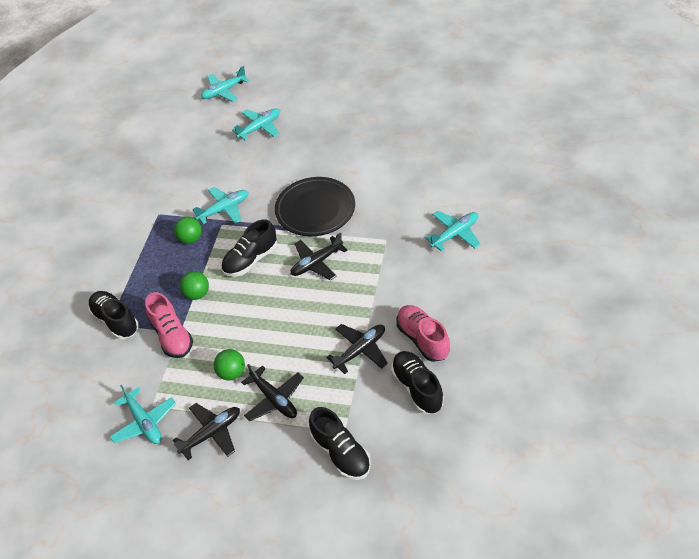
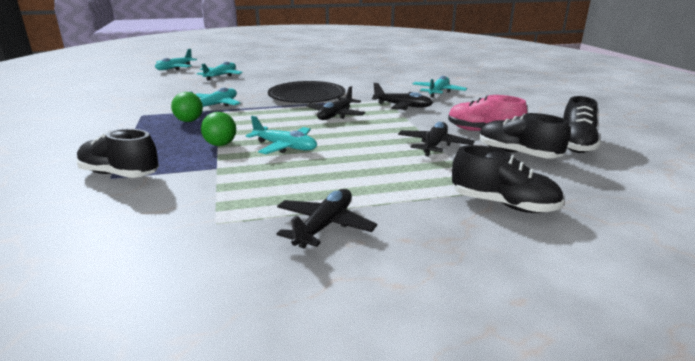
camera: 30 degrees left, 25 degrees down
turquoise plane [110,385,176,444] -> turquoise plane moved to [246,116,317,154]
pink shoe [145,292,193,358] -> none
green ball [214,349,245,380] -> none
black shoe [221,219,277,277] -> black shoe moved to [563,96,601,153]
black plane [241,364,304,421] -> black plane moved to [372,83,433,110]

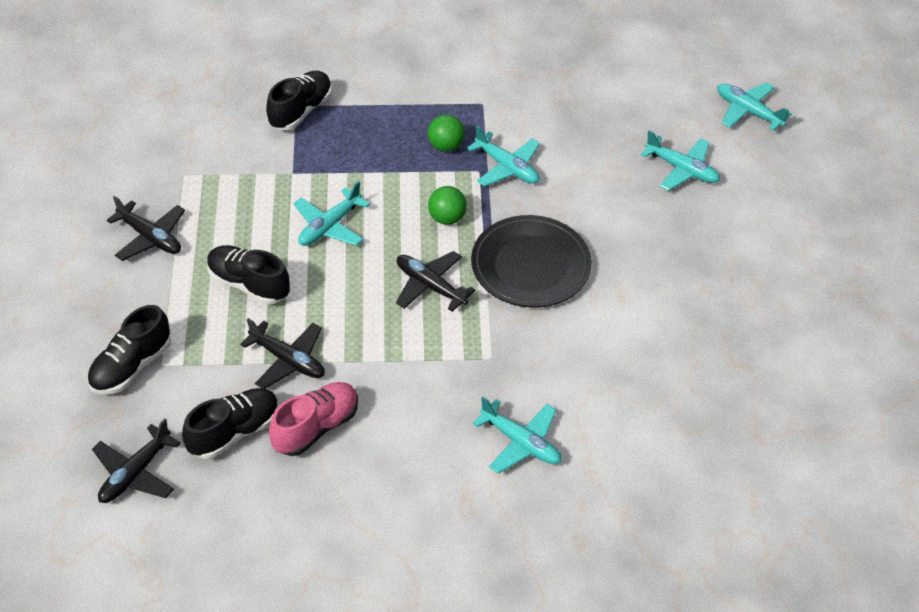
camera: 100 degrees right, 25 degrees up
green ball [201,112,236,146] -> green ball moved to [428,186,467,225]
black plane [372,83,433,110] -> black plane moved to [92,419,181,503]
black shoe [563,96,601,153] -> black shoe moved to [207,245,290,304]

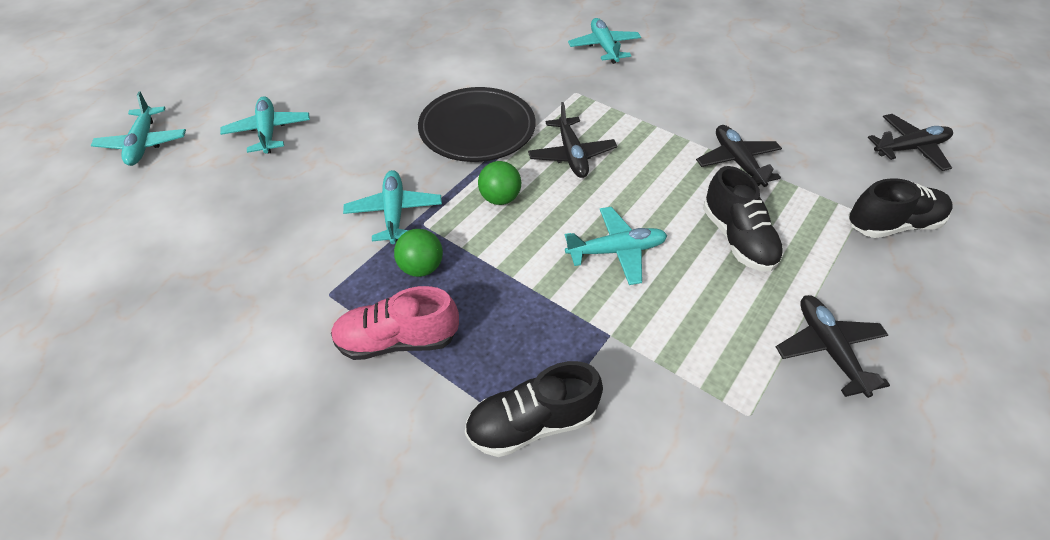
camera: 140 degrees left, 0 degrees up
black shoe [182,388,279,459] -> none
pink shoe [269,382,358,456] -> pink shoe moved to [331,286,459,360]

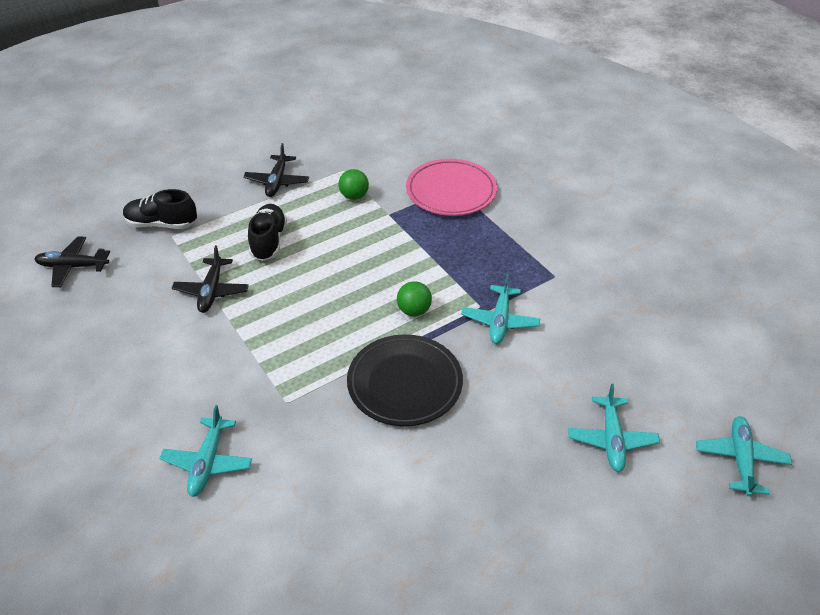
camera: 160 degrees left, 5 degrees down
pink shoe [331,286,459,360] -> none
green ball [394,229,443,277] -> green ball moved to [338,169,369,200]
black shoe [465,361,603,457] -> pink plate [406,159,497,216]
black plane [528,102,617,178] -> none
turquoise plane [565,207,667,285] -> none

